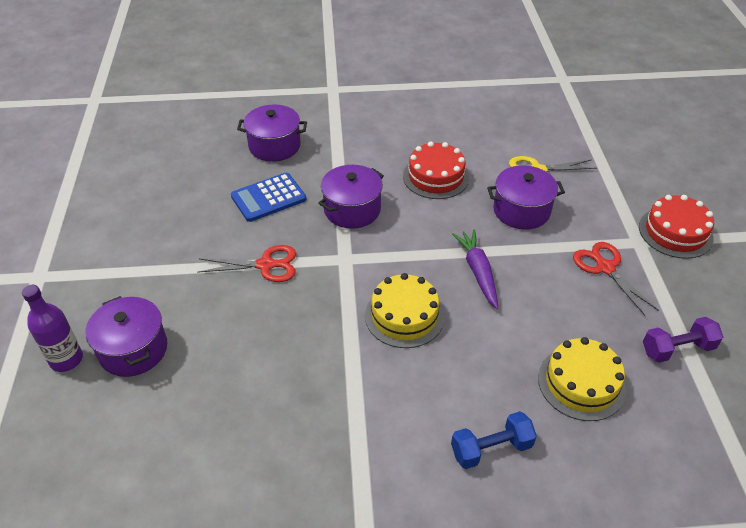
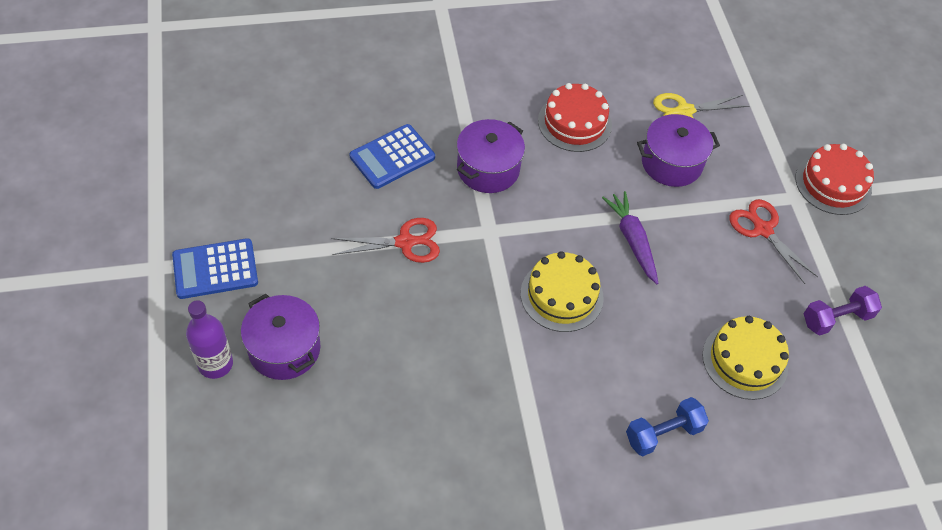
camera: 10 degrees left, 10 degrees up
purple pot [237,105,307,162] -> none
none -> blue calculator [172,238,258,299]

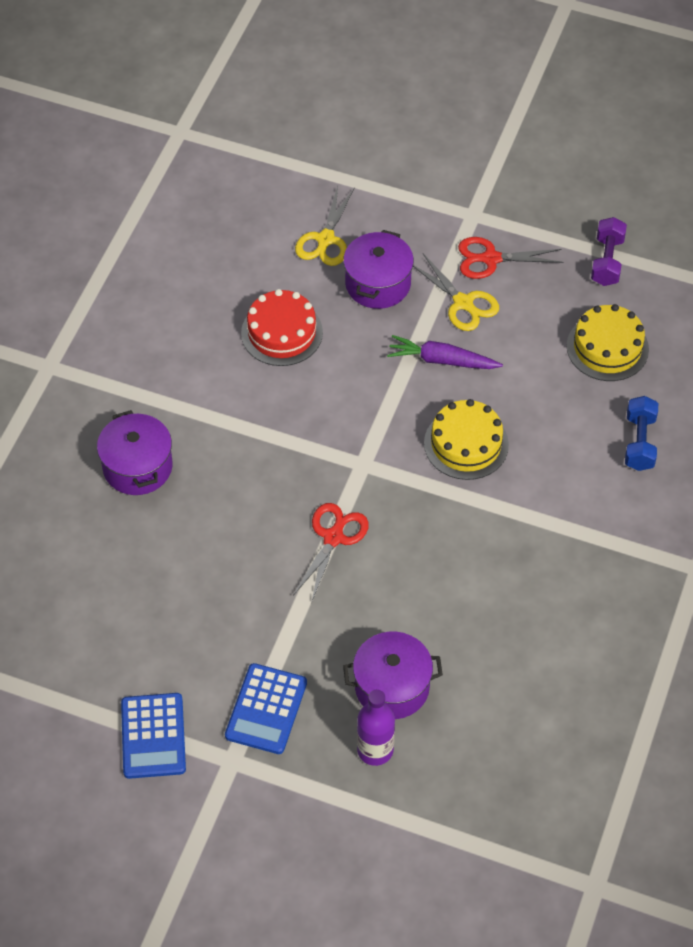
camera: 55 degrees left, 0 degrees up
blue calculator [349,124,435,189] -> blue calculator moved to [121,693,186,779]
purple pot [457,119,525,193] -> purple pot moved to [97,410,172,495]
red cake [795,144,874,215] -> none
none -> yellow scissors [413,254,499,331]

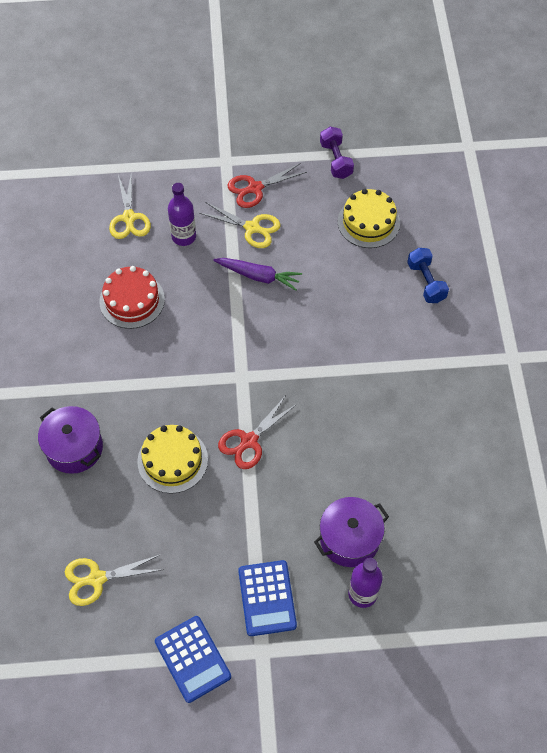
camera: 25 degrees left, 5 degrees up
red scissors [293,503,369,603] -> red scissors turned 135 degrees counterclockwise [218,395,297,469]
purple pot [343,230,414,309] -> purple bottle [168,183,196,246]
purple carrot [387,335,503,369] -> purple carrot turned 150 degrees counterclockwise [213,258,302,291]
yellow cake [424,399,509,480] -> yellow cake moved to [137,425,208,494]
none -> yellow scissors [65,554,164,606]

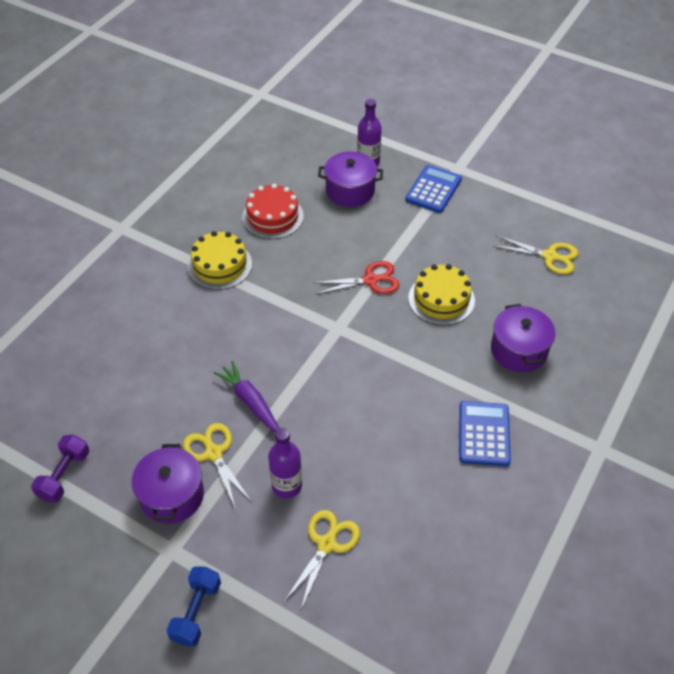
camera: 145 degrees left, 10 degrees down
red cake [99,266,165,329] -> red cake moved to [242,184,304,239]
blue calculator [155,616,231,703] -> blue calculator moved to [459,401,511,466]
red scissors [228,163,307,208] -> purple pot [132,444,204,524]
yellow cake [338,189,400,248] -> yellow cake moved to [188,231,252,290]
blue dumbbell [407,248,449,303] -> blue dumbbell moved to [167,566,221,647]

